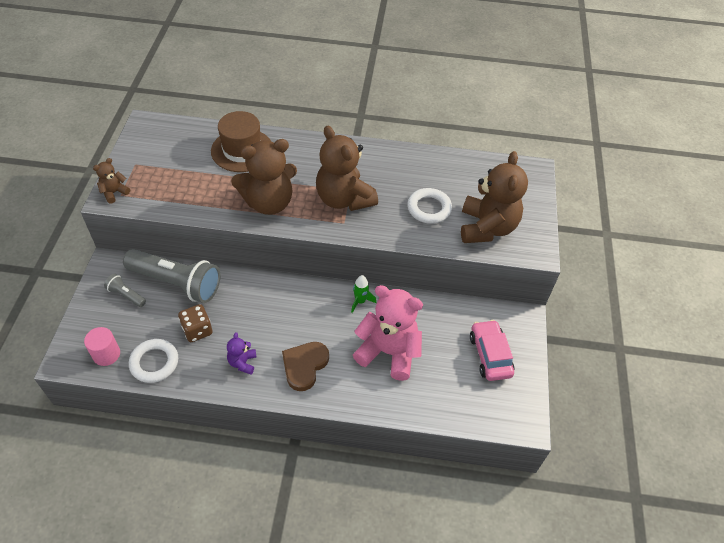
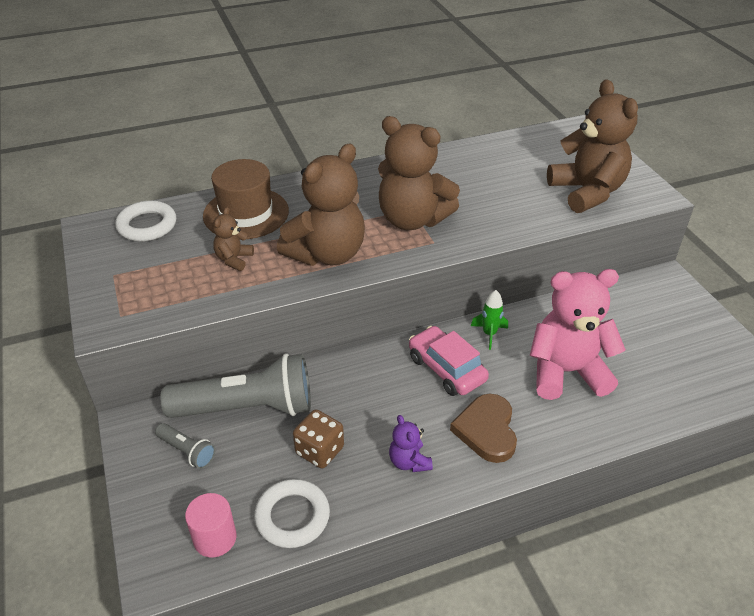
camera: 25 degrees left, 10 degrees down
brown teddy bear [93,158,130,204] -> brown teddy bear moved to [212,207,254,271]
grey flashlight [104,274,146,307] -> grey flashlight turned 150 degrees counterclockwise [155,423,216,469]
white ring [407,188,452,224] -> white ring moved to [115,201,176,242]
pink car [470,320,514,381] -> pink car moved to [409,326,489,396]

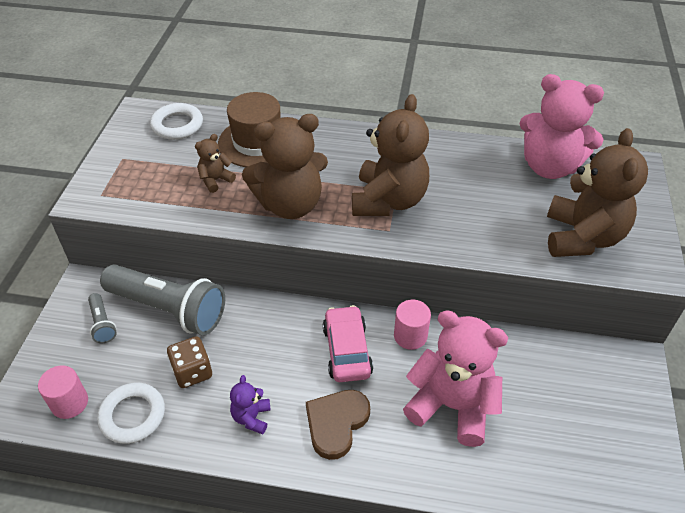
camera: 30 degrees right, 5 degrees up
brown teddy bear [378,116,460,230] -> brown teddy bear turned 135 degrees counterclockwise [352,94,429,216]
green rocket [471,290,508,350] -> pink cylinder [394,300,431,350]
none -> pink teddy bear [519,74,604,179]

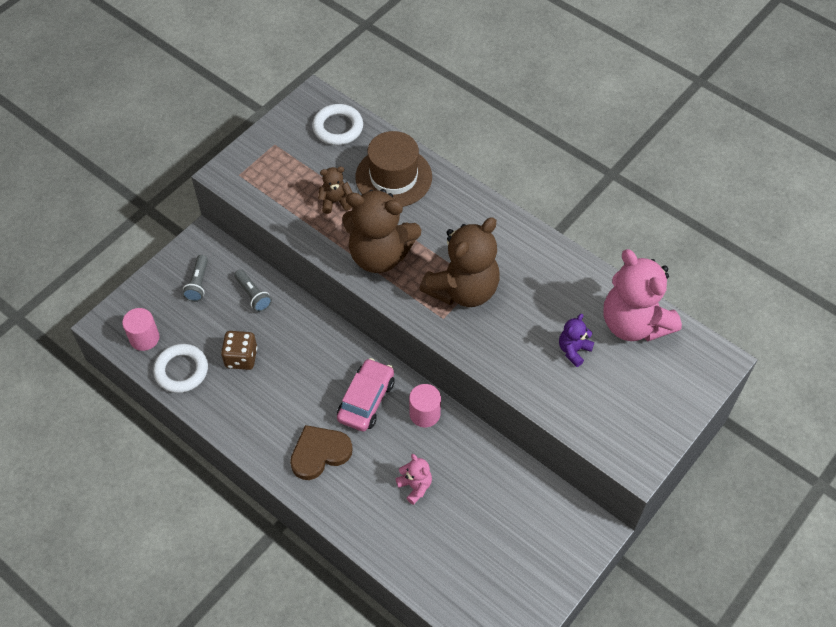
camera: 30 degrees right, 10 degrees up
grey flashlight [100,264,225,335] -> grey flashlight [234,269,272,312], size x0.45
purple teddy bear [230,375,271,434] -> purple teddy bear moved to [559,314,594,367]
pink teddy bear [403,310,508,447] -> pink teddy bear [395,454,432,505], size x0.46
brown teddy bear [547,128,648,257] -> none

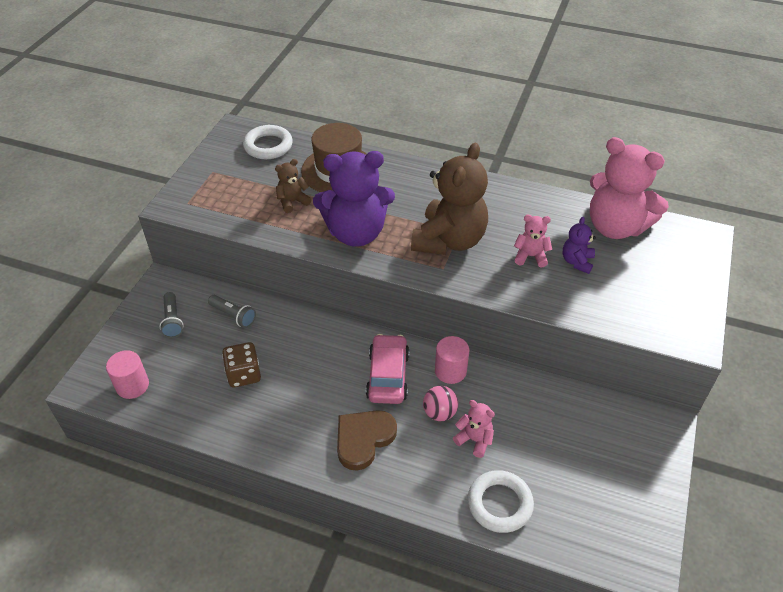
camera: 20 degrees left, 10 degrees down
white ring [153,344,208,393] -> white ring moved to [468,470,534,533]
brown teddy bear [342,189,421,273] -> purple teddy bear [313,151,395,247]
none -> pink ball [423,386,458,421]
none -> pink teddy bear [514,215,552,267]

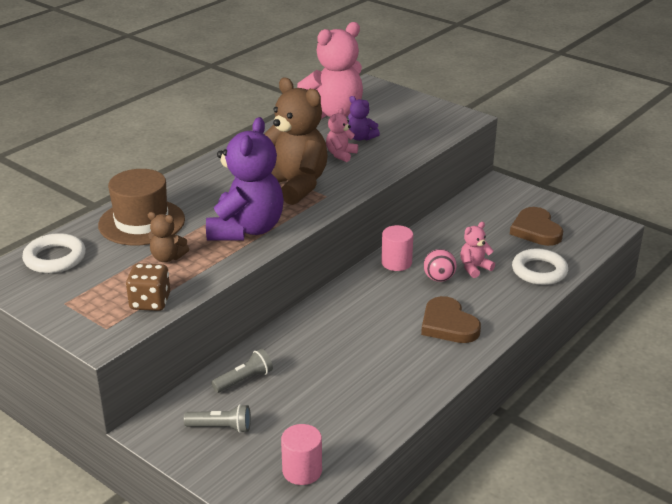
camera: 70 degrees left, 15 degrees down
brown dice [222,342,261,387] -> brown dice moved to [126,263,170,311]
brown teddy bear [275,159,312,213] -> brown teddy bear turned 60 degrees counterclockwise [148,212,189,262]
pink car [366,334,410,404] -> none
none -> brown heart [510,207,563,246]

